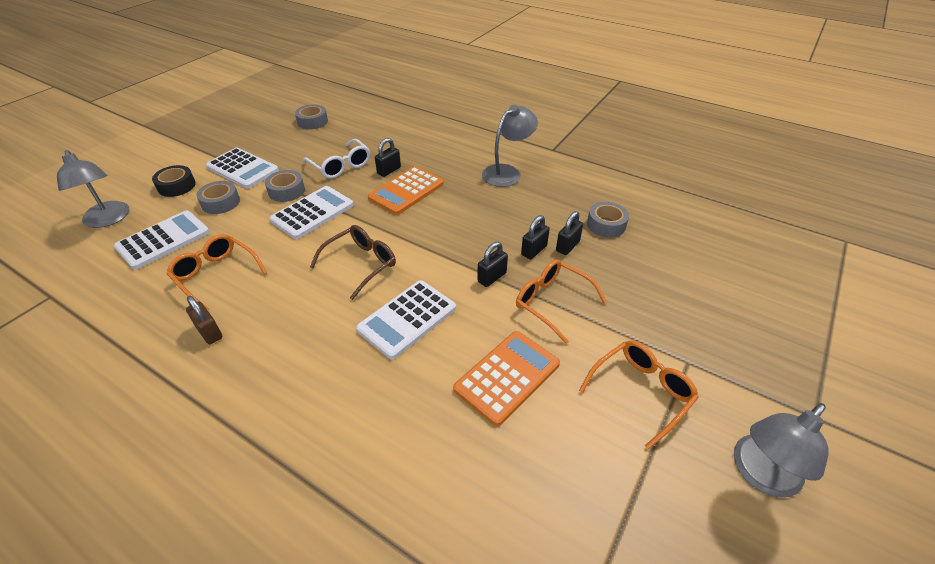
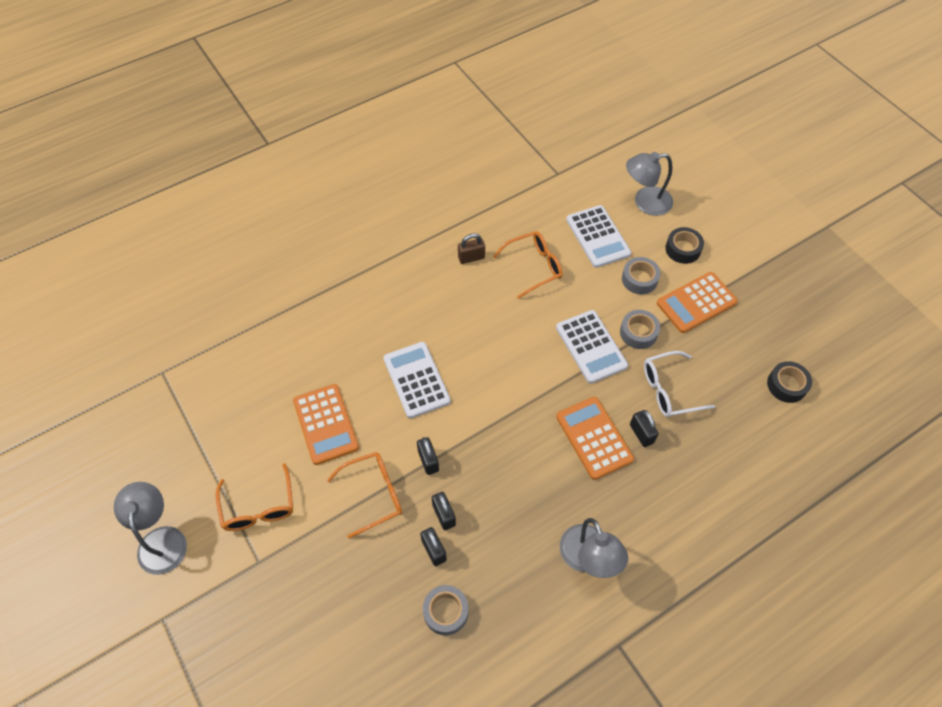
camera: 115 degrees right, 15 degrees up
white calculator [206,148,279,189] -> orange calculator [657,272,738,333]
grey tape [295,104,328,129] -> black tape [767,361,812,403]
brown glasses [310,225,396,300] -> none

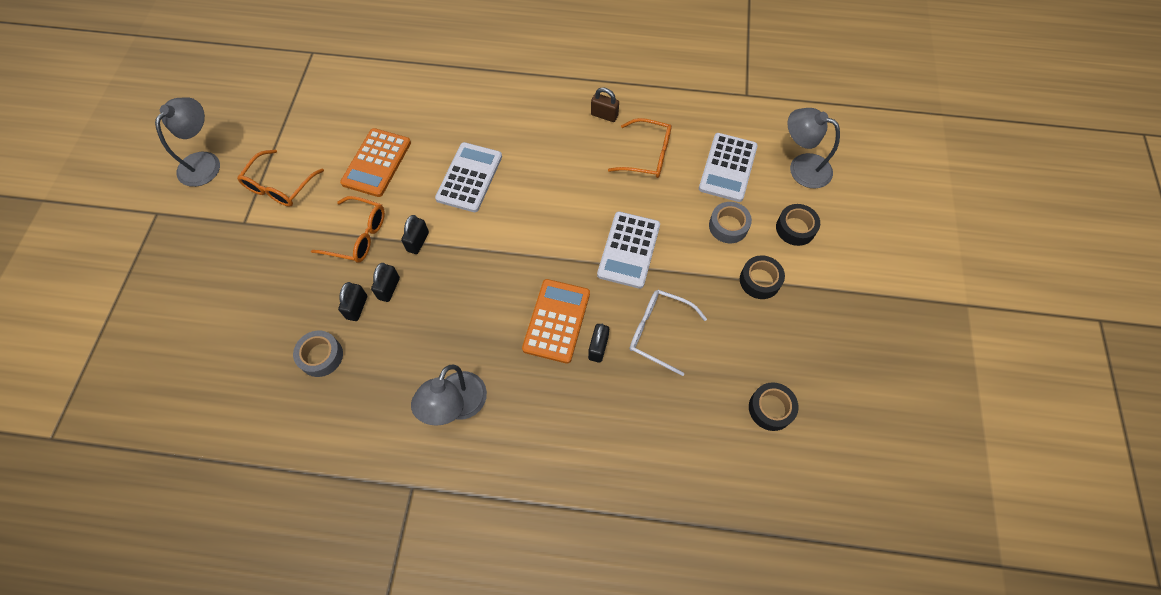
camera: 40 degrees right, 5 degrees up
grey tape [620,310,660,349] -> none
orange calculator [657,272,738,333] -> black tape [740,255,785,299]

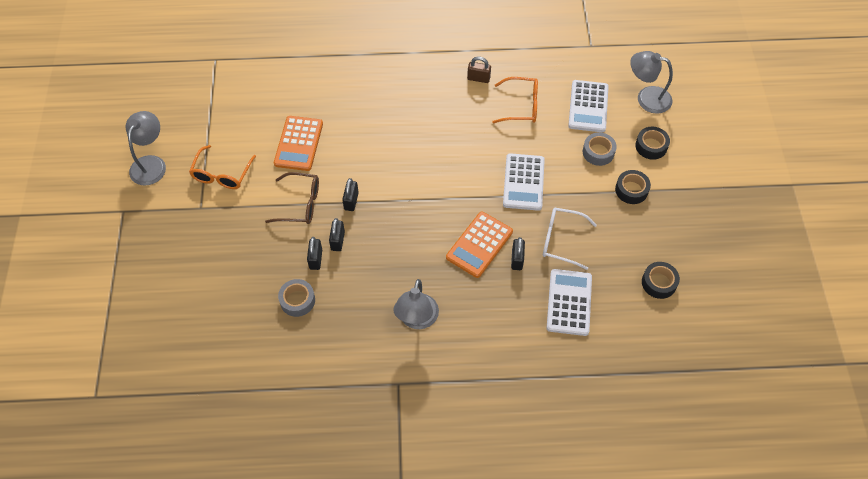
camera: 10 degrees left, 5 degrees down
orange glasses [311,196,385,263] -> brown glasses [265,172,319,224]
white calculator [435,142,502,212] -> white calculator moved to [547,269,592,336]
orange calculator [522,279,590,364] -> orange calculator turned 150 degrees counterclockwise [446,212,513,278]

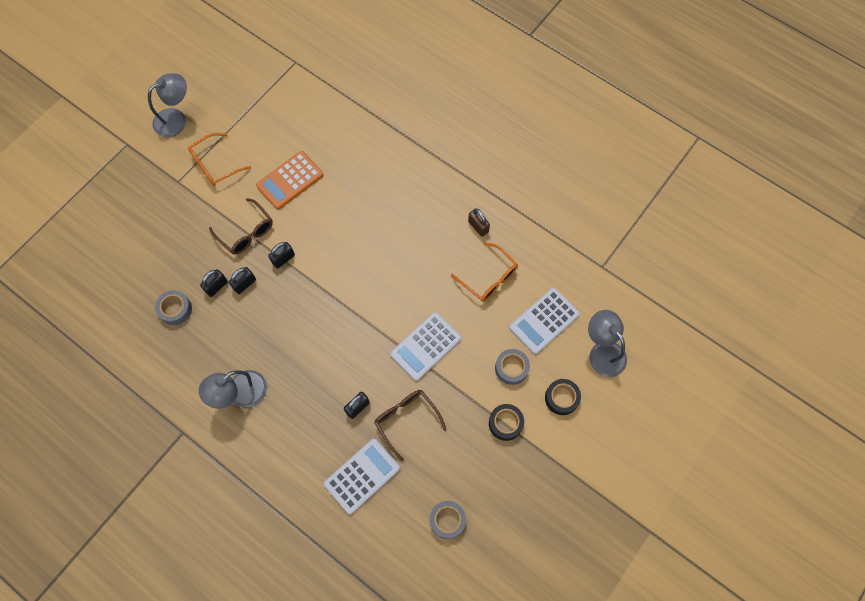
camera: 40 degrees right, 10 degrees up
orange calculator [446,212,513,278] -> none
white glasses [543,208,597,270] -> brown glasses [374,390,447,461]
black tape [642,262,680,299] -> grey tape [430,501,466,539]

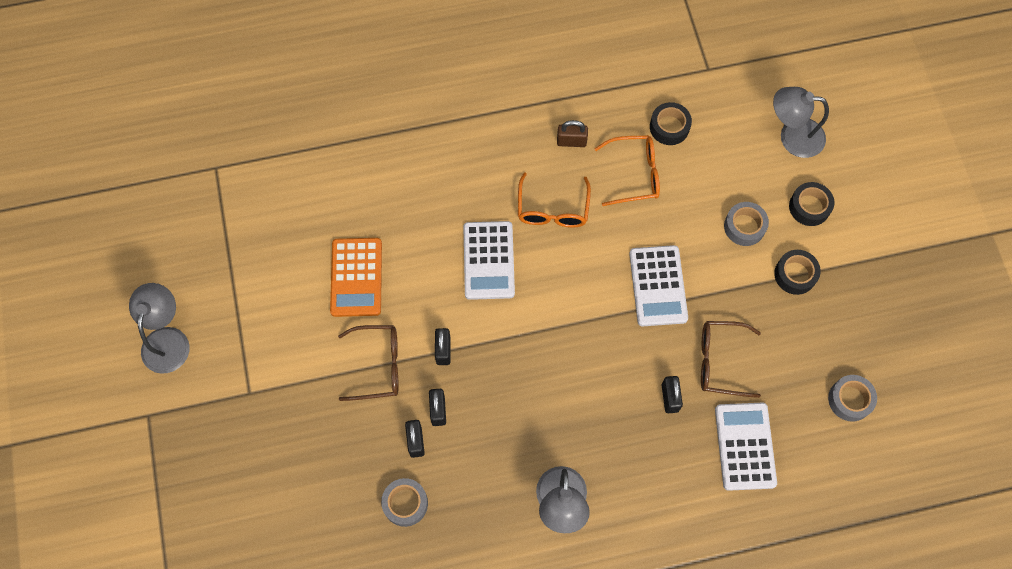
camera: 50 degrees left, 0 degrees up
orange glasses [188,133,251,186] -> orange glasses moved to [518,172,591,228]
white calculator [509,288,580,354] -> white calculator moved to [463,221,515,300]
none -> black tape [650,102,692,145]

